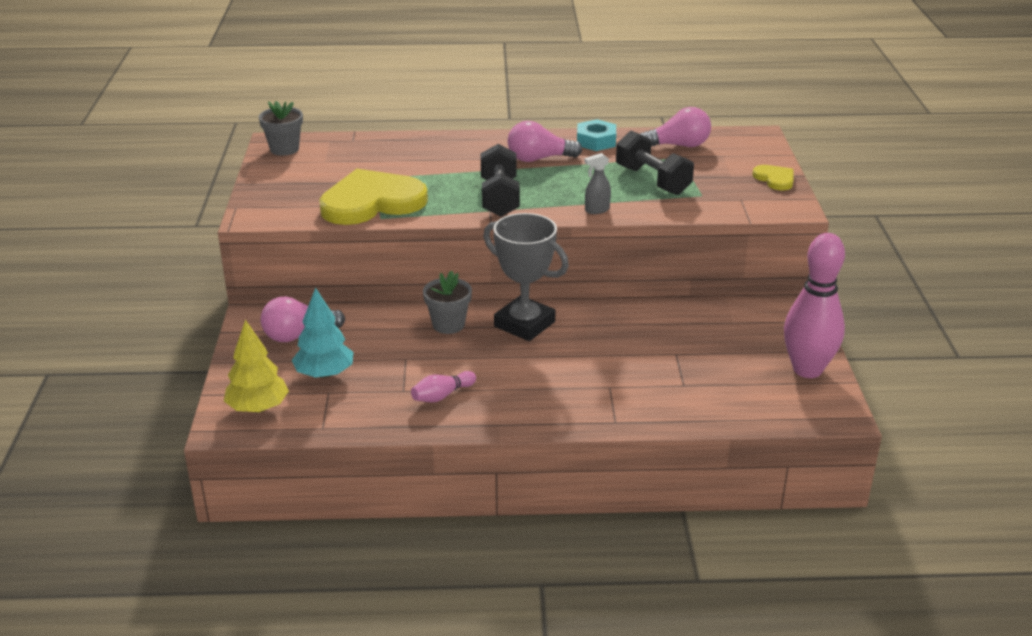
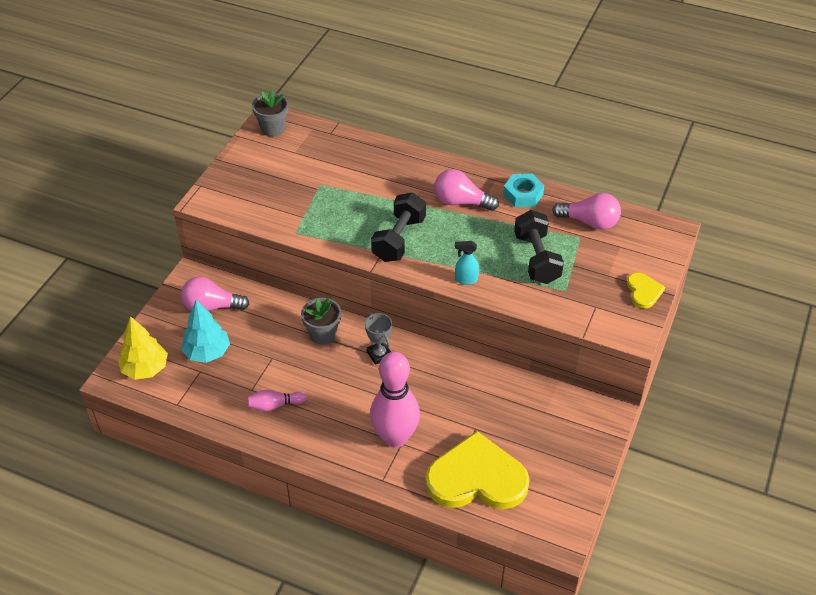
camera: 25 degrees right, 15 degrees up
yellow heart [319,169,428,225] -> yellow heart moved to [426,431,530,509]
grey trophy [483,213,569,341] -> grey trophy [365,313,392,365], size x0.53
grey spray bottle [584,153,611,214] -> turquoise spray bottle [455,241,479,285]
pink bowling pin [784,233,845,378] -> pink bowling pin moved to [370,352,420,448]

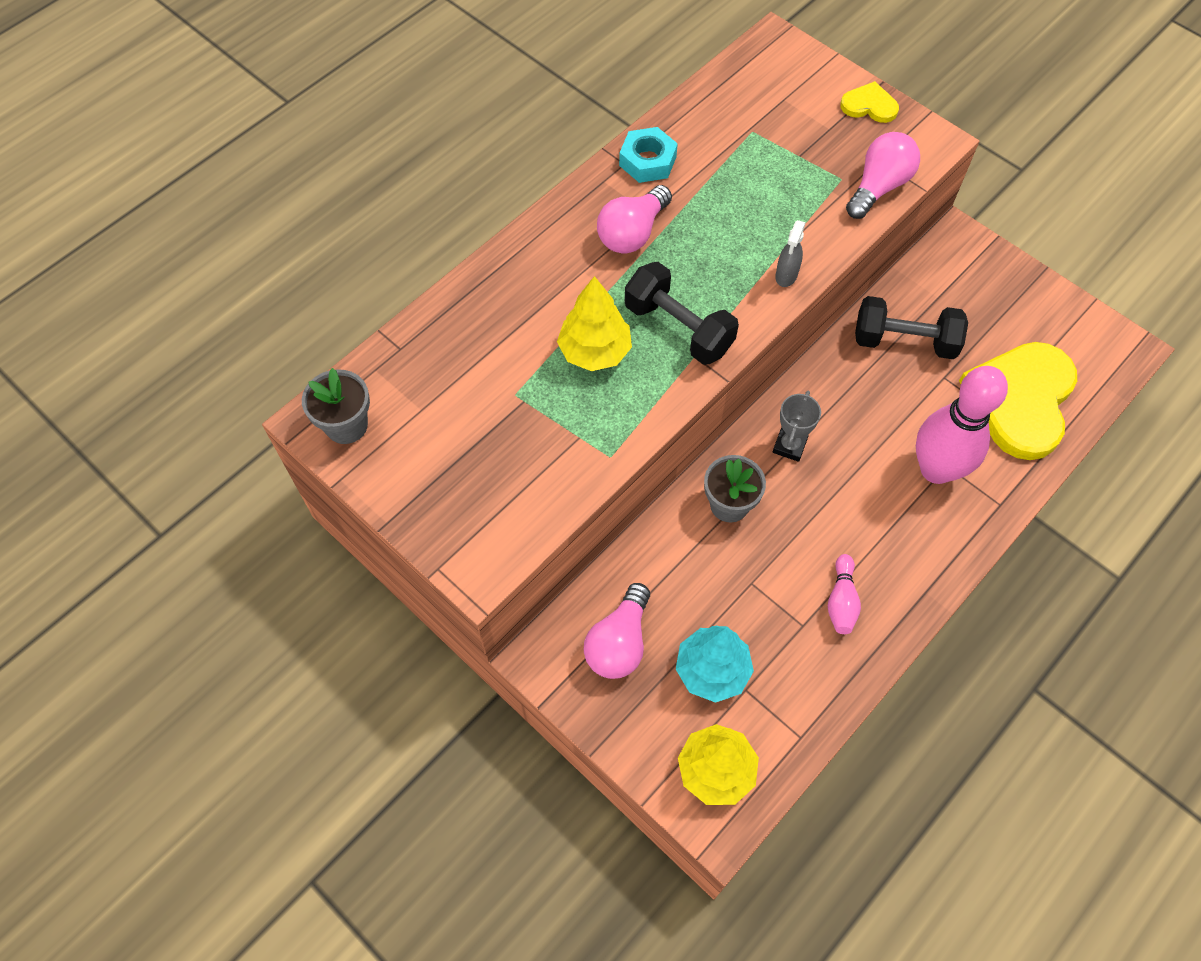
camera: 70 degrees left, 15 degrees up
grey trophy [365,313,392,365] -> grey trophy turned 60 degrees counterclockwise [773,391,821,462]
turquoise spray bottle [455,241,479,285] -> grey spray bottle [775,220,806,287]
black dumbbell [514,210,564,284] -> black dumbbell moved to [855,296,968,359]
pink light bulb [552,193,621,230] -> pink light bulb moved to [846,132,920,219]
none -> yellow tree [557,276,632,371]

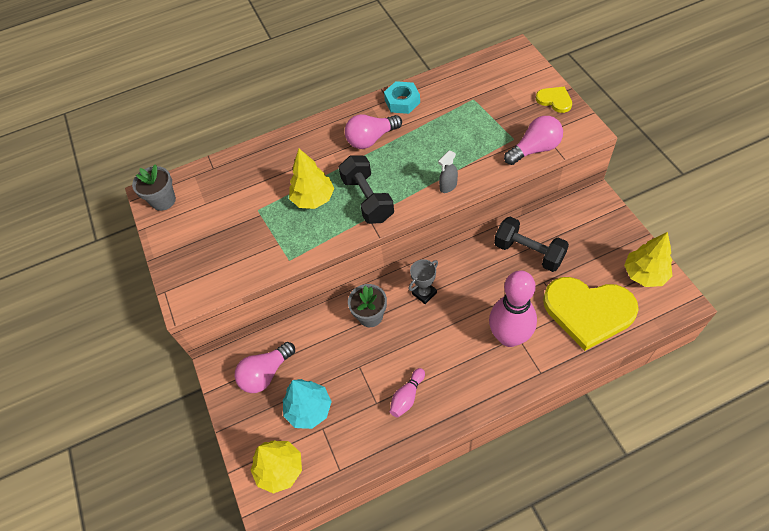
camera: 30 degrees right, 5 degrees down
yellow heart [959,342,1077,460] -> yellow heart turned 120 degrees counterclockwise [543,277,639,351]
none -> yellow tree [624,232,672,287]

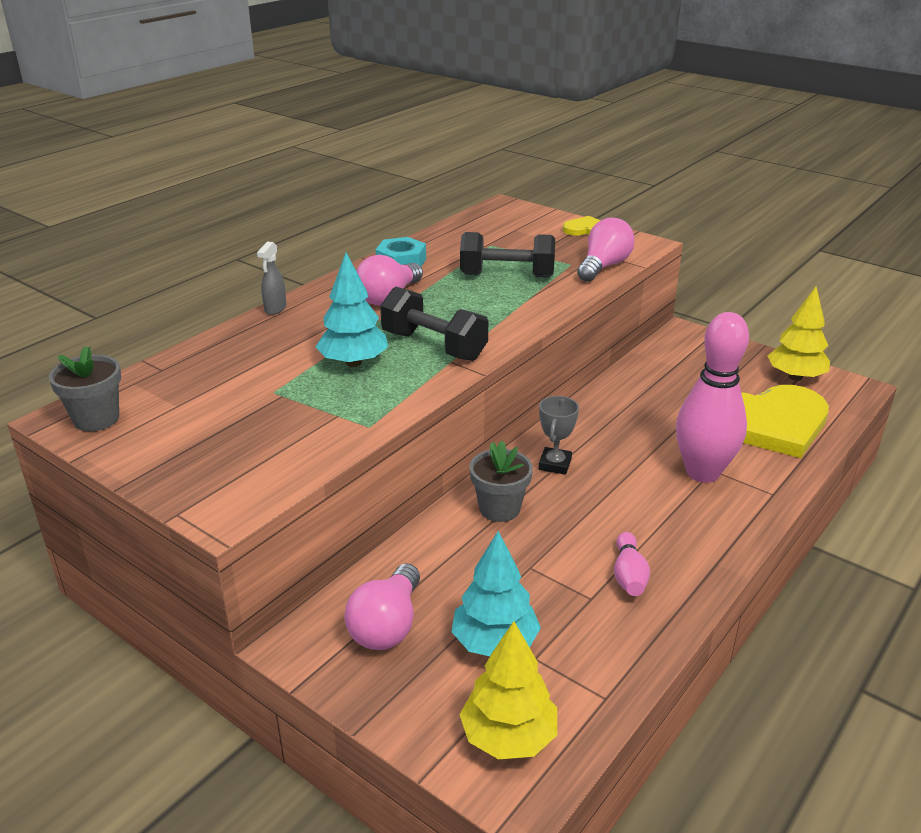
camera: 35 degrees left, 25 degrees down
yellow tree [289,149,334,209] -> turquoise tree [316,253,388,367]
grey spray bottle [438,151,458,193] -> grey spray bottle moved to [257,242,287,315]
black dumbbell [494,217,569,272] -> black dumbbell moved to [460,232,555,278]

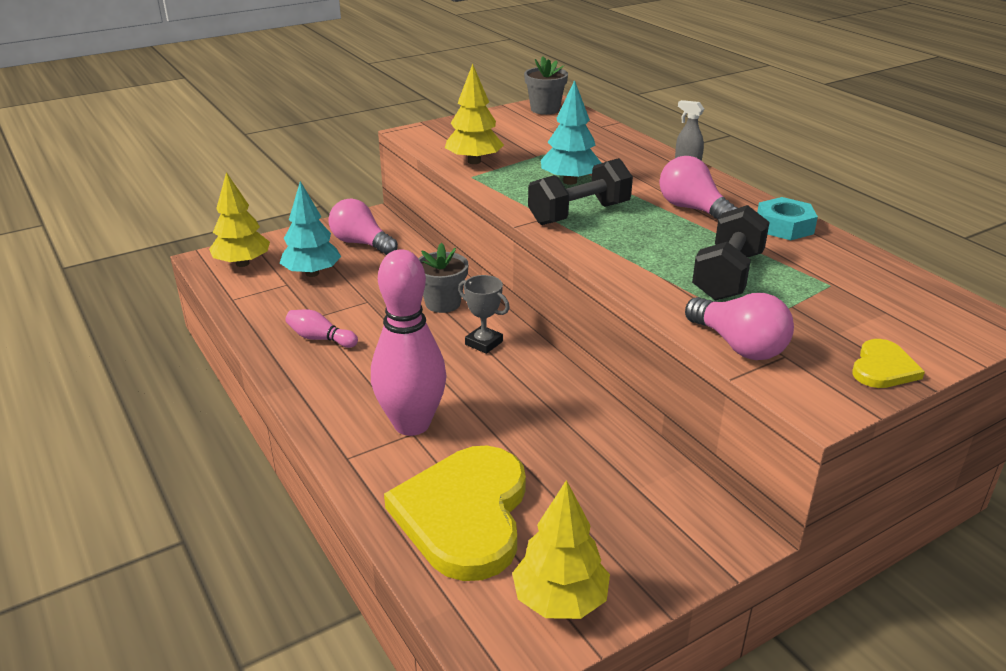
camera: 110 degrees right, 0 degrees up
none -> yellow tree [445,64,504,164]

